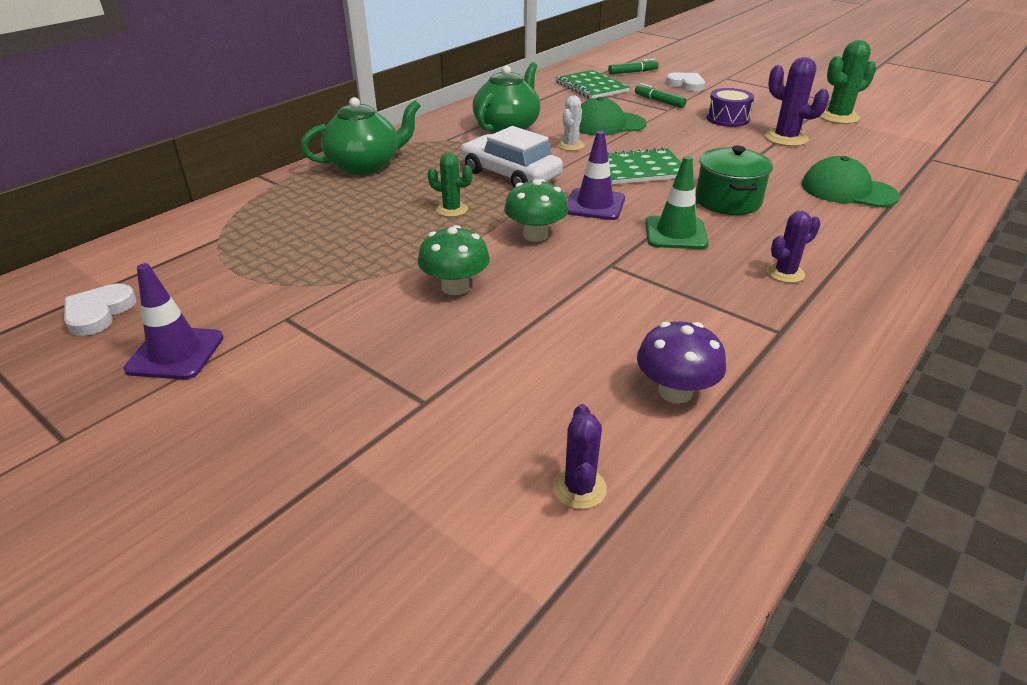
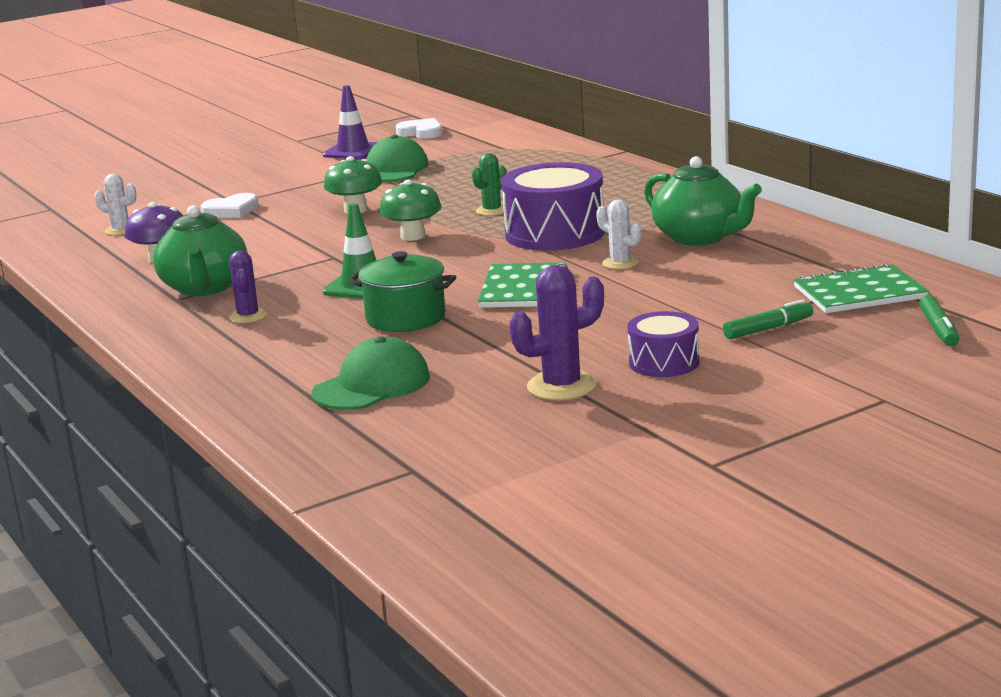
camera: 110 degrees right, 15 degrees down
green teapot [301,97,421,175] -> green teapot moved to [153,205,247,296]
white car [461,126,563,187] -> purple drum [501,162,605,251]
purple cactus [553,404,607,509] -> white cactus [94,174,136,236]
purple traffic cone [567,131,625,220] -> none
green cap [579,97,647,136] -> green cap moved to [366,135,429,182]
white heart [666,73,705,92] -> white heart moved to [201,193,259,218]
green cactus [820,40,876,124] -> none

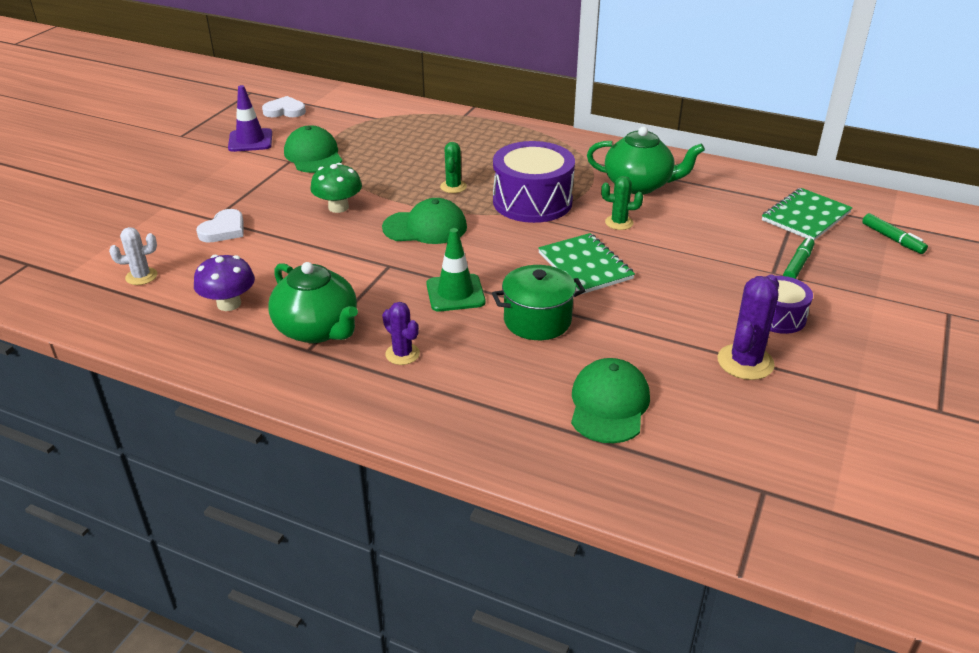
camera: 35 degrees left, 15 degrees up
green mushroom [379,180,442,241] -> green cap [382,198,467,244]
white cactus [596,199,641,269] -> green cactus [601,176,643,230]

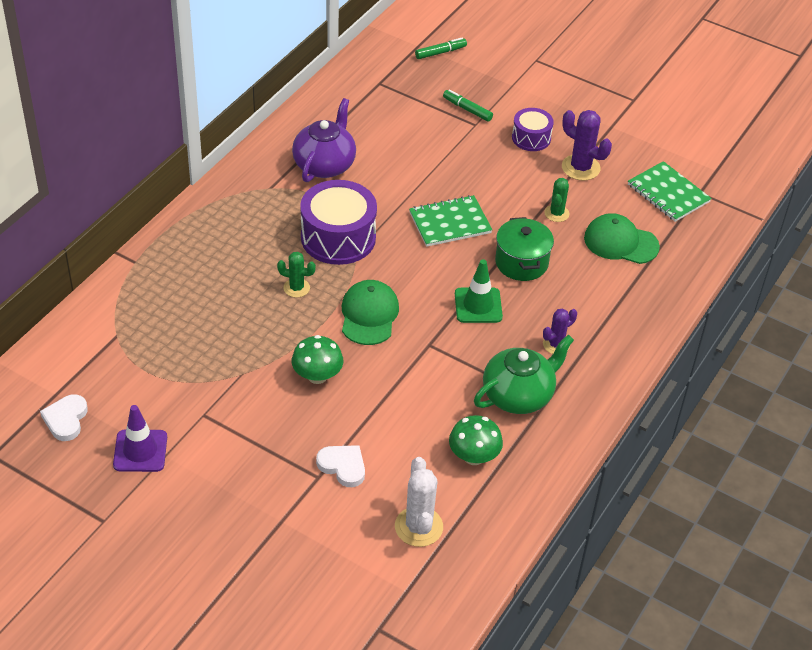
camera: 85 degrees left, 10 degrees up
white cactus [109,227,158,285] -> white cactus [395,457,443,547], size x1.60
purple mushroom [194,254,255,311] -> green mushroom [449,415,503,465]
green cap [284,125,342,173] -> none
green teapot [587,127,705,194] -> purple teapot [292,98,356,183]
green cactus [601,176,643,230] -> green cactus moved to [544,178,570,222]
green notebook [762,188,853,240] -> green notebook moved to [628,161,712,222]

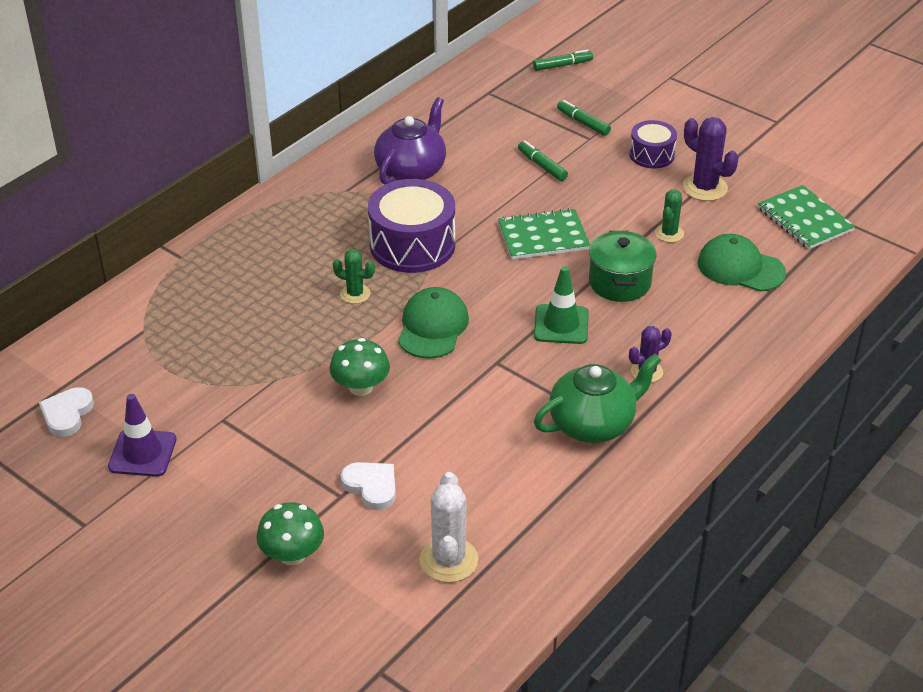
camera: 10 degrees right, 5 degrees down
green mushroom [449,415,503,465] -> green mushroom moved to [256,502,324,565]
none -> green marker [518,141,568,181]

